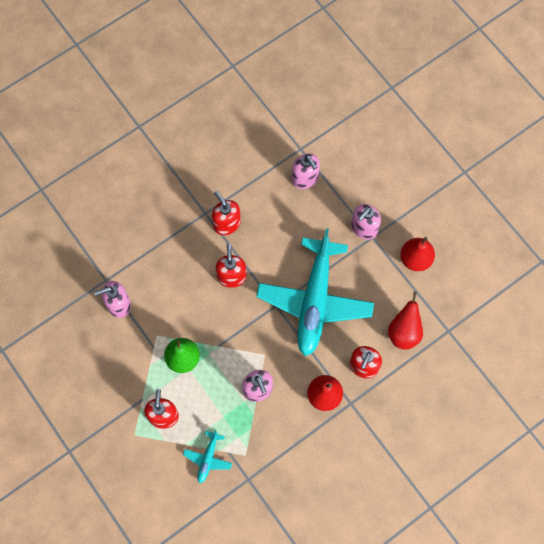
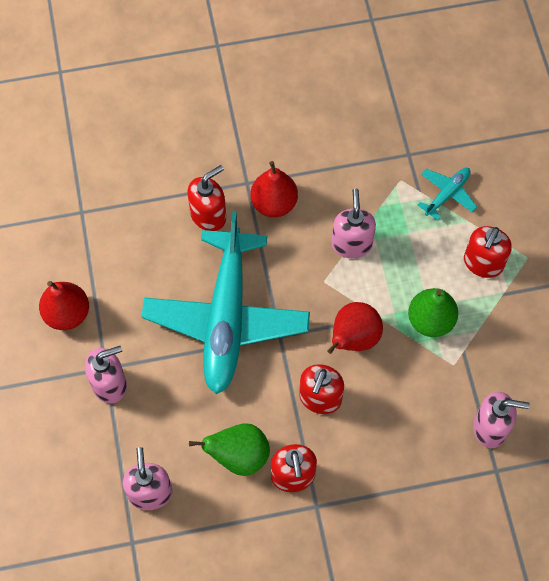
camera: 155 degrees left, 5 degrees down
turquoise plane [256,228,374,356] -> turquoise plane turned 150 degrees clockwise [141,211,310,394]
red pear [388,292,423,350] -> red pear moved to [327,302,383,354]
none -> green pear [189,423,270,476]

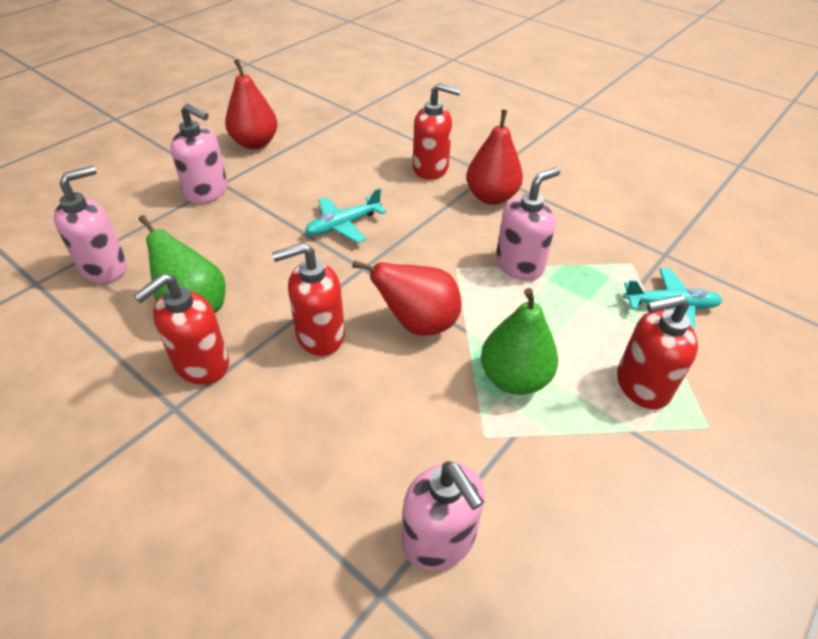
camera: 50 degrees right, 20 degrees down
turquoise plane [141,211,310,394] -> turquoise plane [305,188,386,243], size x0.41

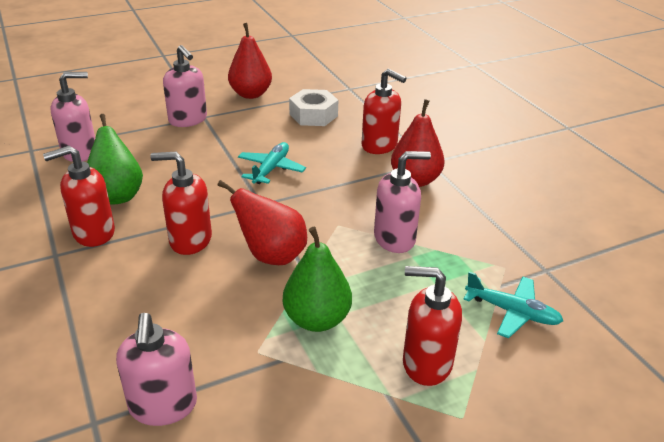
camera: 25 degrees right, 10 degrees down
turquoise plane [305,188,386,243] -> turquoise plane turned 120 degrees clockwise [238,142,306,184]
none -> white nut [289,89,338,126]

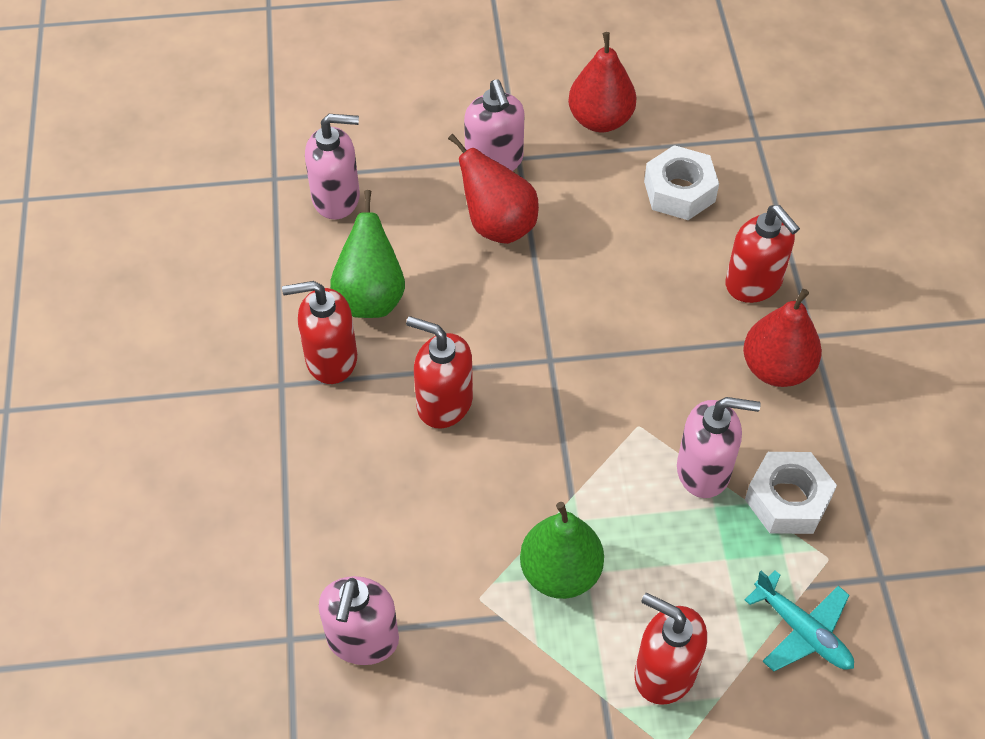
camera: 20 degrees right, 20 degrees up
red pear [218,180,307,265] -> red pear moved to [448,134,539,244]
turquoise plane [238,142,306,184] -> none
none -> white nut [745,452,837,534]

